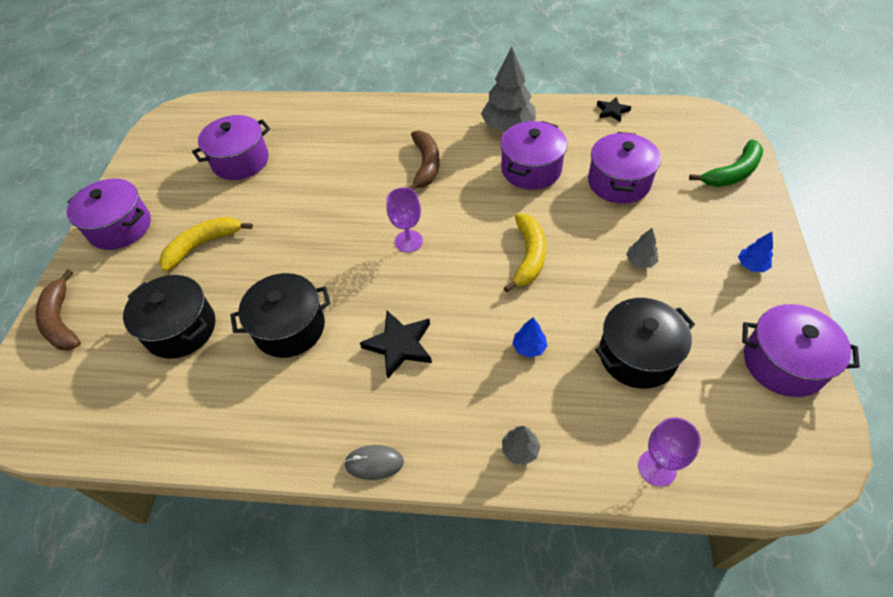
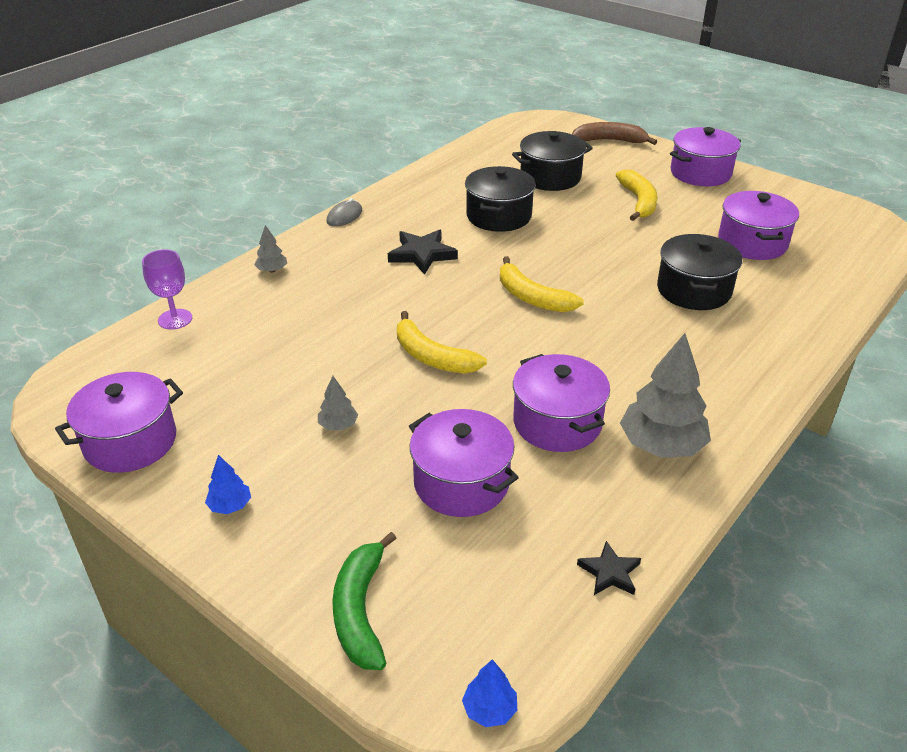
camera: 120 degrees right, 15 degrees down
purple goblet [386,187,423,252] -> yellow banana [500,256,584,312]
brown banana [408,131,440,190] -> none
blue tree [512,318,547,358] -> blue tree moved to [462,659,517,727]
black pot [595,298,695,388] -> black pot moved to [657,234,742,310]

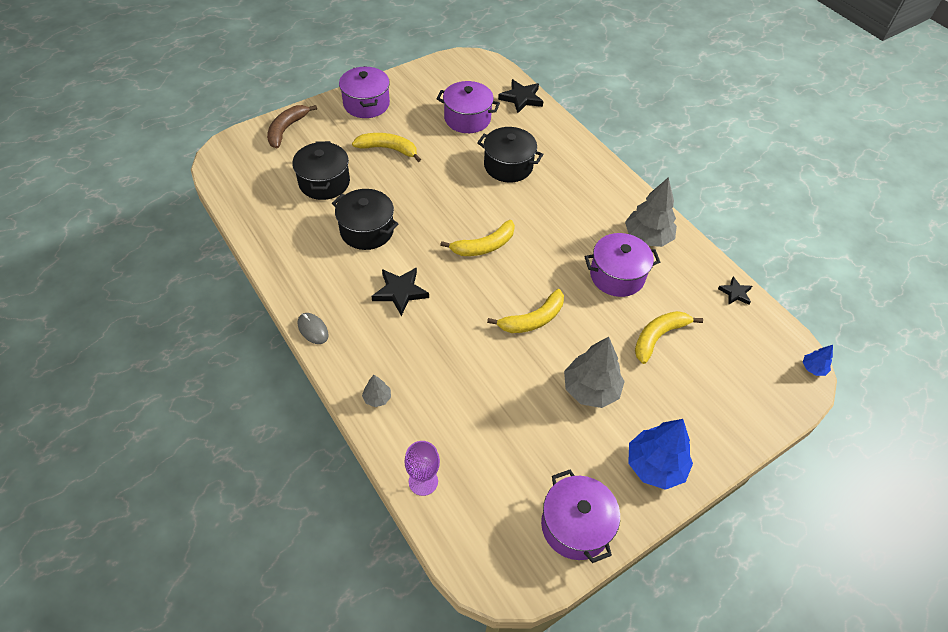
camera: 75 degrees left, 15 degrees up
blue tree [205,455,251,514] -> blue tree [628,419,693,490], size x2.11
grey tree [318,376,358,430] -> grey tree [564,337,625,408], size x2.11
green banana [332,532,396,670] -> none
purple pot [409,409,519,517] -> yellow banana [635,311,703,364]
none -> black star [498,79,543,113]

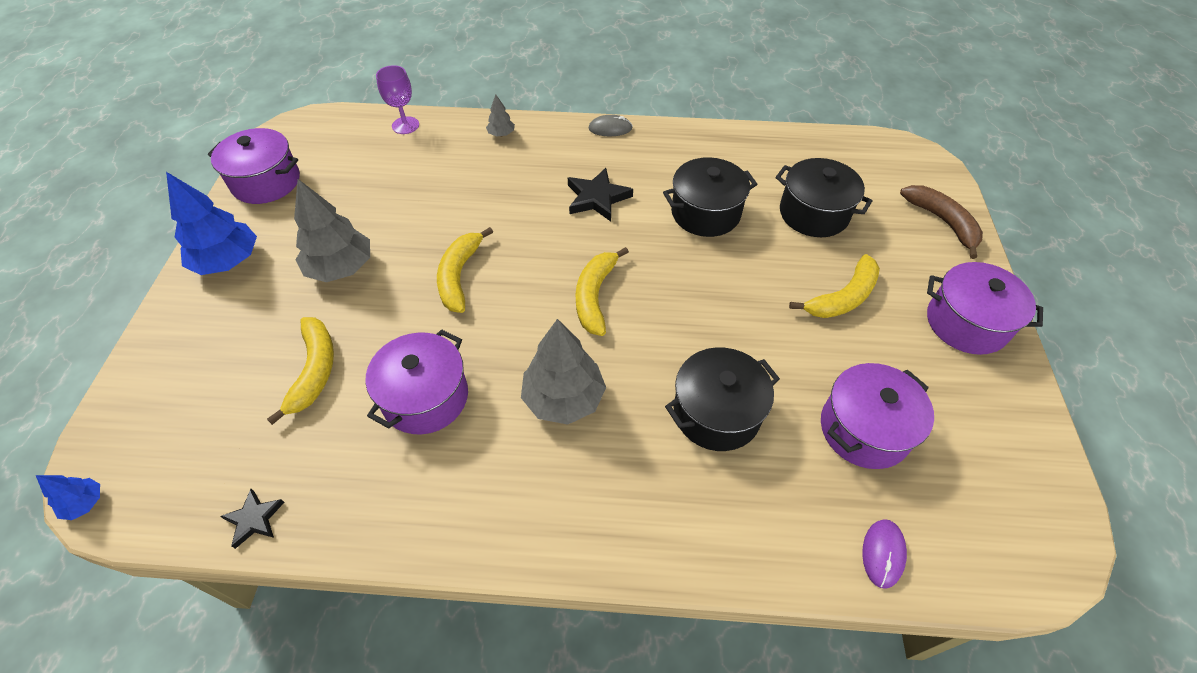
camera: 130 degrees right, 0 degrees up
black star [498,79,543,113] -> purple mouse [862,519,907,589]
grey tree [625,177,677,247] -> grey tree moved to [521,319,606,425]

